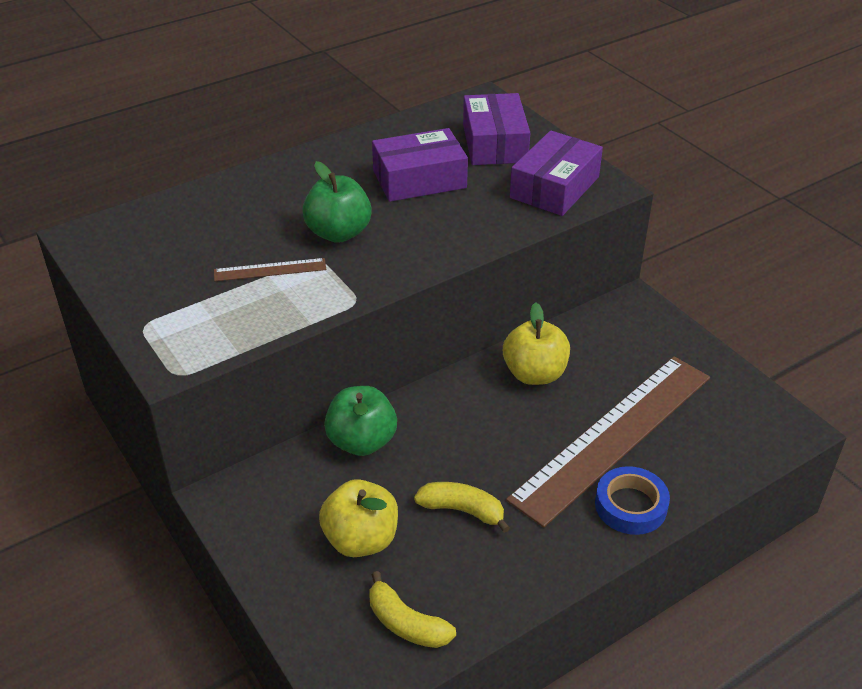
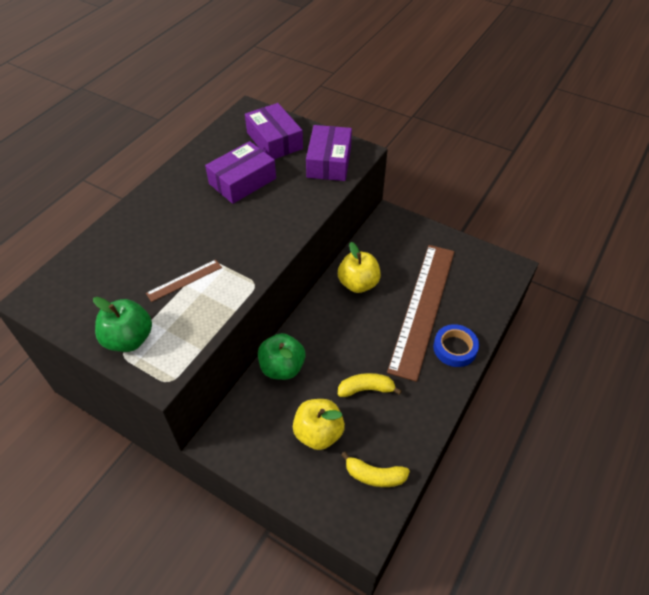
camera: 25 degrees left, 10 degrees up
green apple [302,161,372,243] -> green apple moved to [93,297,152,352]

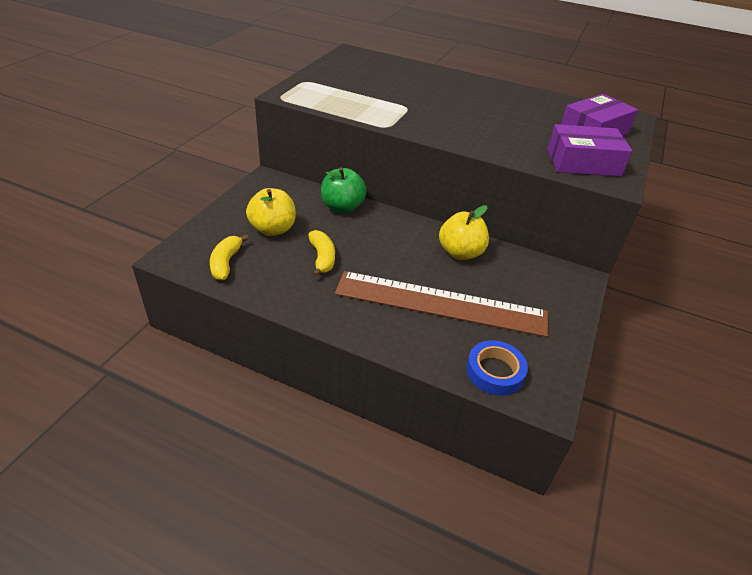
camera: 80 degrees right, 10 degrees down
green apple [93,297,152,352] -> none
brown ruler [146,260,222,302] -> none
purple box [205,141,276,204] -> none
blue tape [433,324,479,367] -> blue tape moved to [466,340,528,396]

